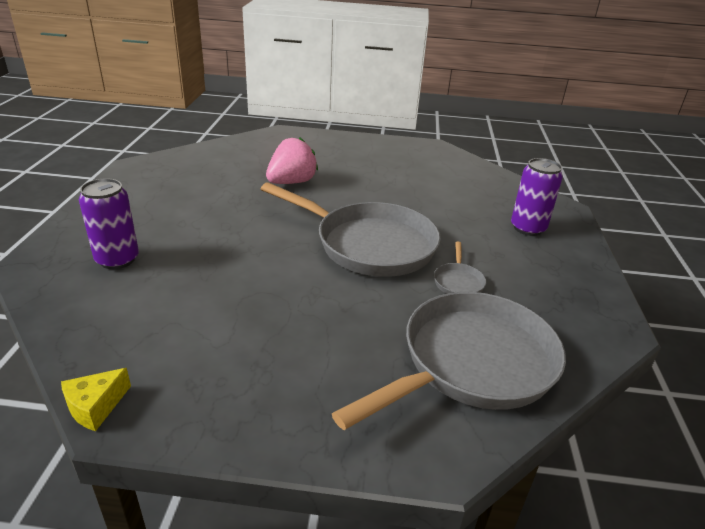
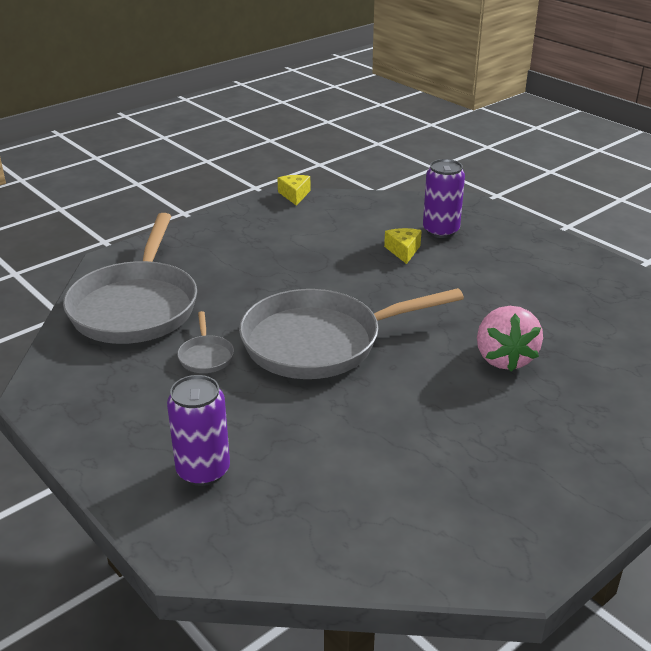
camera: 135 degrees right, 0 degrees up
grey pan [434,242,486,294] -> grey pan turned 150 degrees counterclockwise [177,311,234,373]
none -> yellow cheese [384,228,422,264]

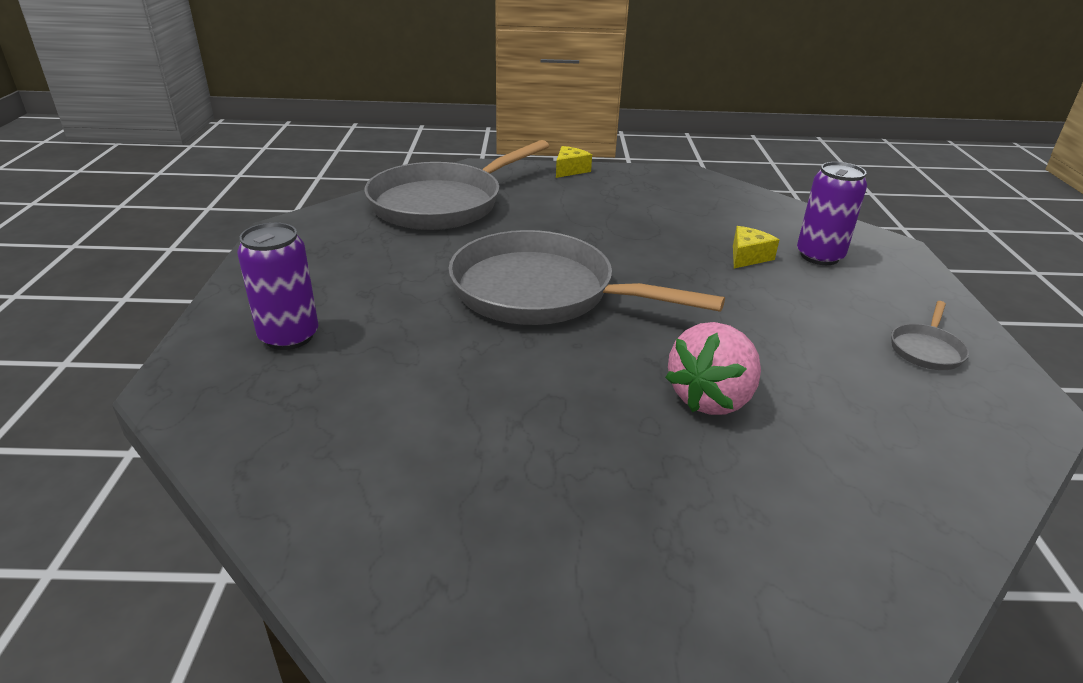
camera: 40 degrees right, 0 degrees up
grey pan [177,311,234,373] -> grey pan moved to [891,301,969,370]
yellow cheese [278,175,310,206] -> yellow cheese moved to [556,146,592,178]

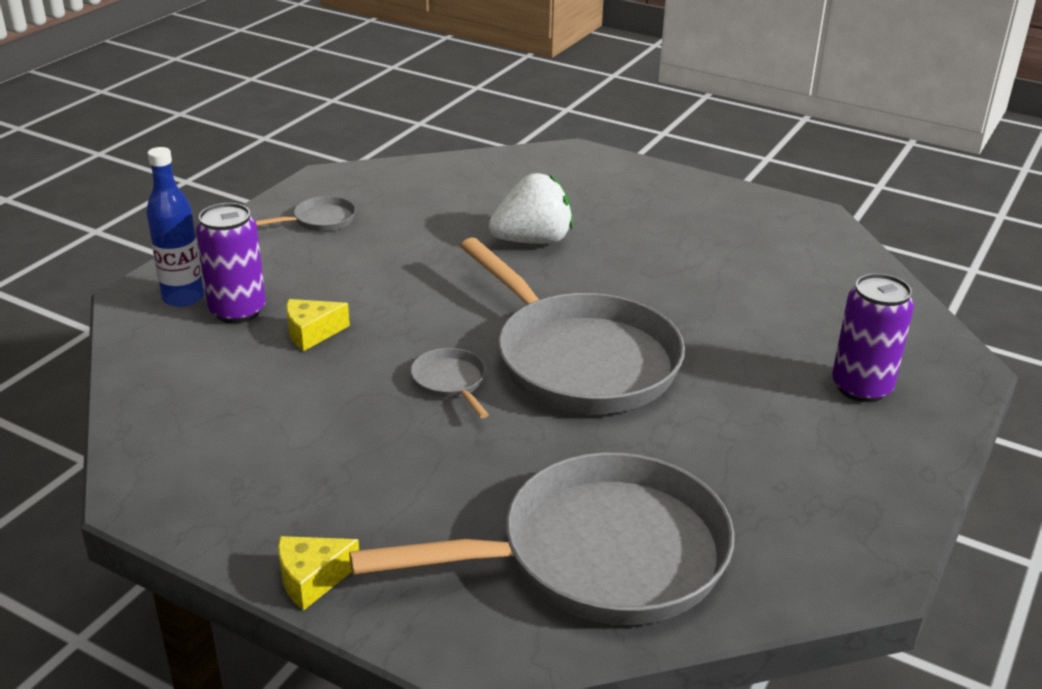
camera: 150 degrees left, 0 degrees up
pink strawberry [665,322,761,415] -> white strawberry [489,173,573,244]
none -> blue bottle [146,147,204,307]
none -> grey pan [410,348,489,418]

